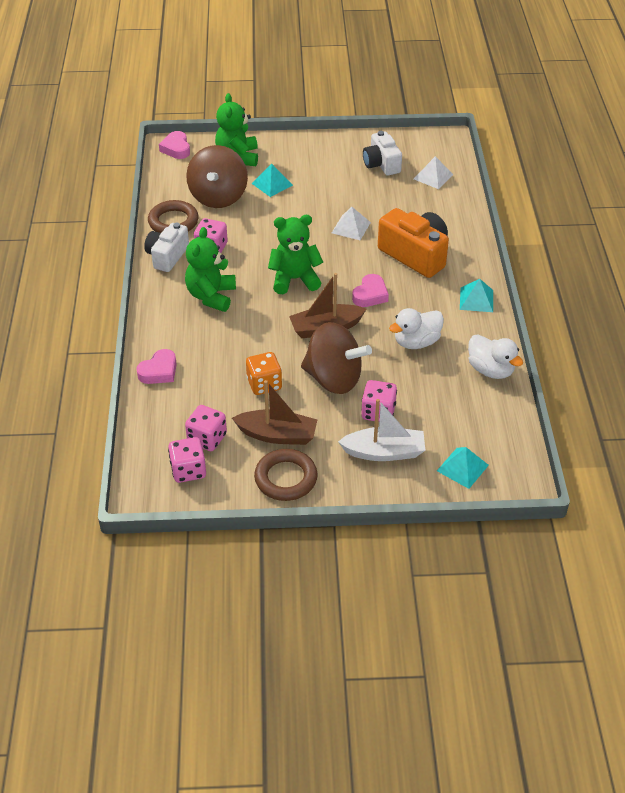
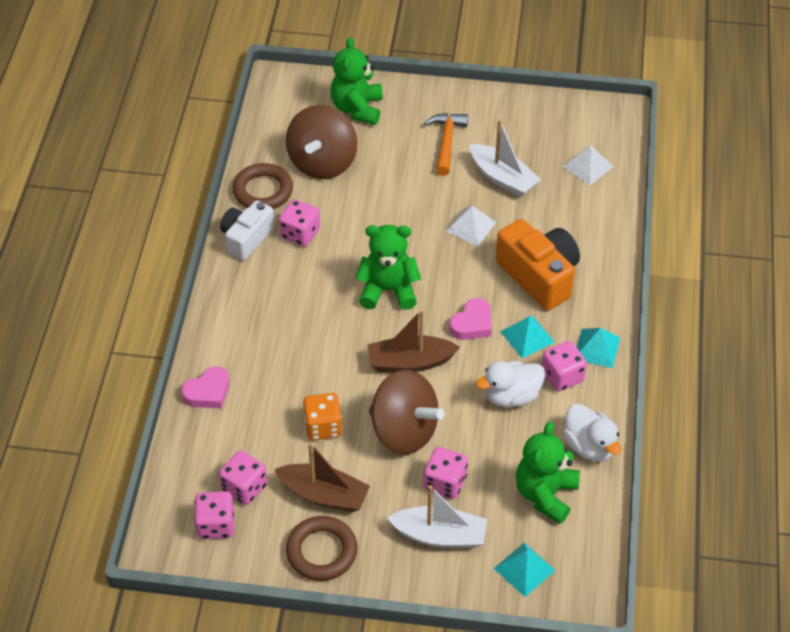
camera: 10 degrees right, 5 degrees up
pink heart [159,131,190,159] -> none
green teddy bear [185,227,236,312] -> green teddy bear moved to [516,422,580,524]
turquoise pyramid [251,163,293,197] -> turquoise pyramid moved to [500,316,554,358]
white camera [363,131,402,176] -> none
none -> orange hammer [424,113,468,176]
none -> white boat [470,119,541,197]
none -> pink dice [542,341,587,391]

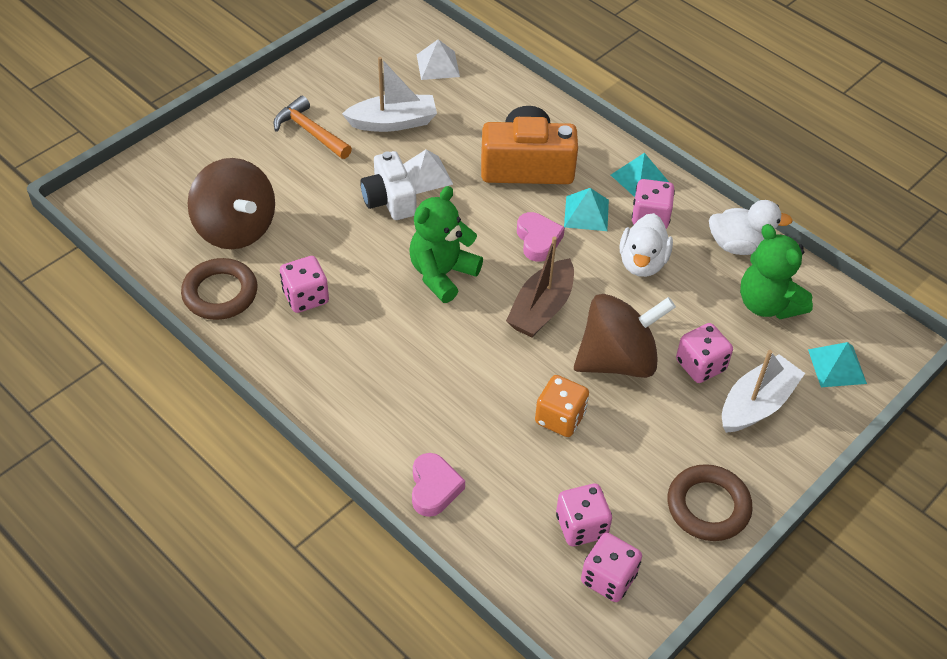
camera: 55 degrees left, 0 degrees up
white camera [220,200,275,260] -> white camera moved to [360,151,417,220]
brown boat [274,442,370,512] -> none
green teddy bear [331,37,383,125] -> none

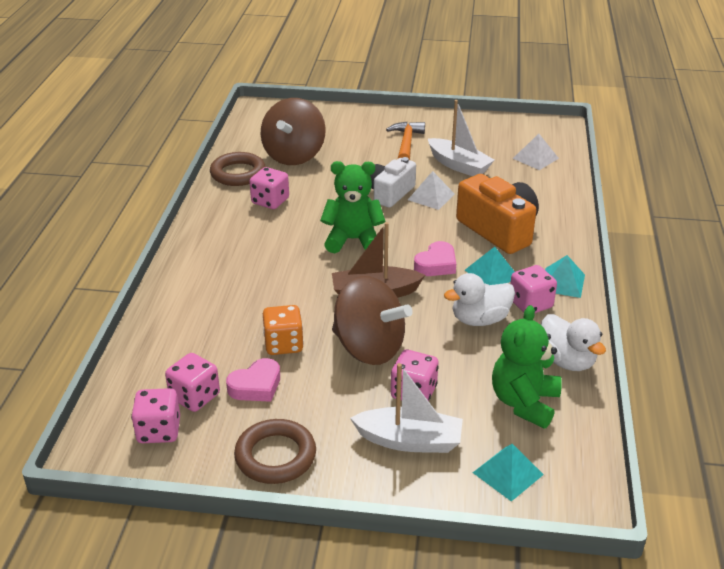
camera: 55 degrees right, 15 degrees down
pink heart [412,453,465,517] -> pink heart moved to [226,358,280,402]

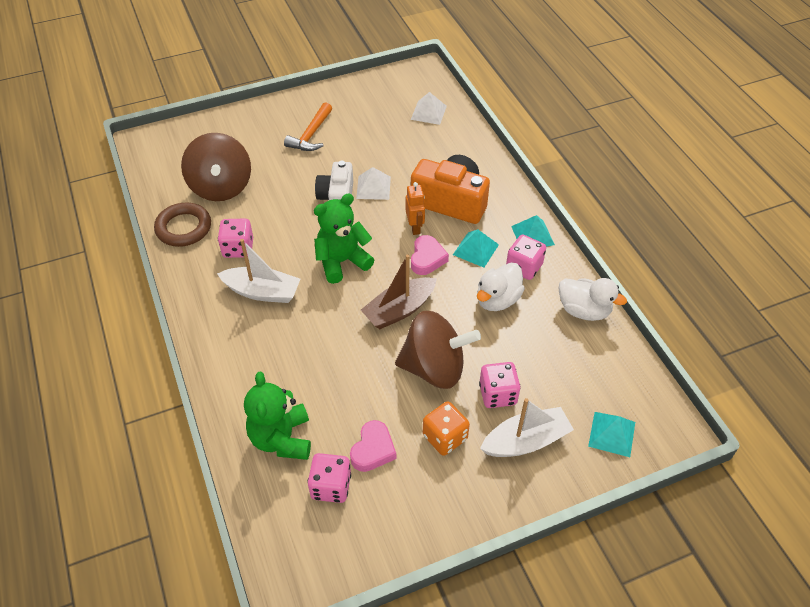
camera: 30 degrees left, 15 degrees up
pink dice [131,388,180,443] -> none
brown ring [234,419,316,484] -> none
orange dice [263,305,304,355] -> orange dice moved to [423,401,470,456]
orange hammer [386,122,425,160] -> orange hammer turned 135 degrees counterclockwise [284,102,332,151]
white boat [428,100,494,176] -> white boat moved to [217,239,300,303]
green teddy bear [492,305,562,429] -> green teddy bear moved to [244,372,311,460]
none -> orange robot [406,182,425,235]

